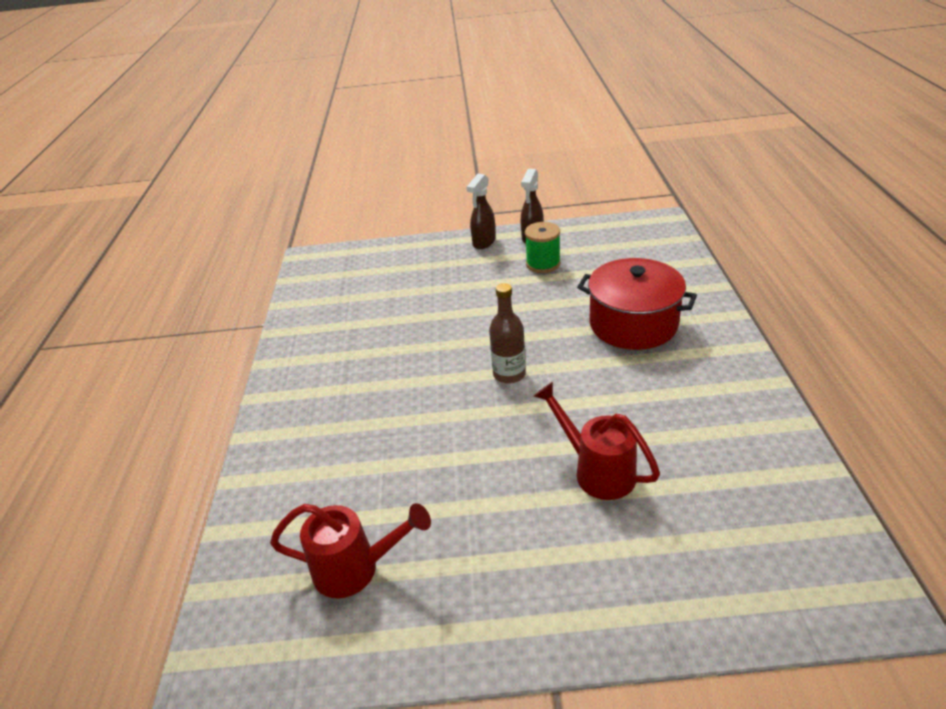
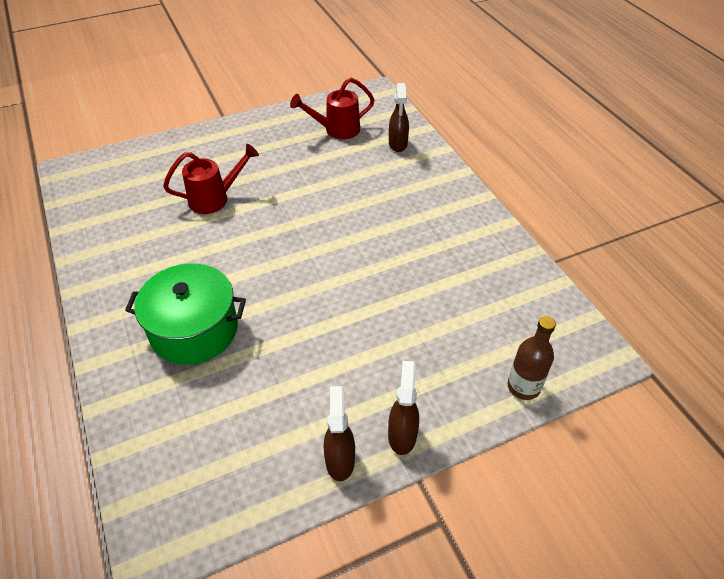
camera: 155 degrees right, 10 degrees up
brown bottle [489,283,526,384] -> brown bottle moved to [508,316,556,400]
green spool [525,222,560,273] -> none
red watering can [534,382,660,500] -> red watering can turned 45 degrees counterclockwise [163,144,259,214]
red pot [577,258,697,350] -> green pot [125,263,246,365]
none -> brown spray bottle [389,83,409,152]

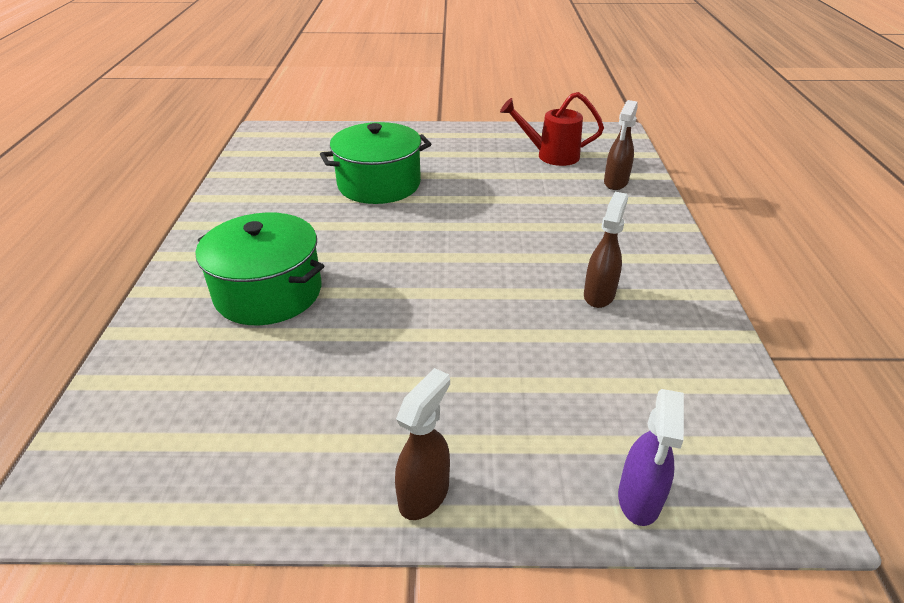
camera: 25 degrees right, 10 degrees down
red watering can [163,144,259,214] -> green pot [320,122,431,204]
brown spray bottle [324,386,355,481] -> brown spray bottle moved to [584,192,628,308]
brown bottle [508,316,556,400] -> purple spray bottle [618,389,684,526]

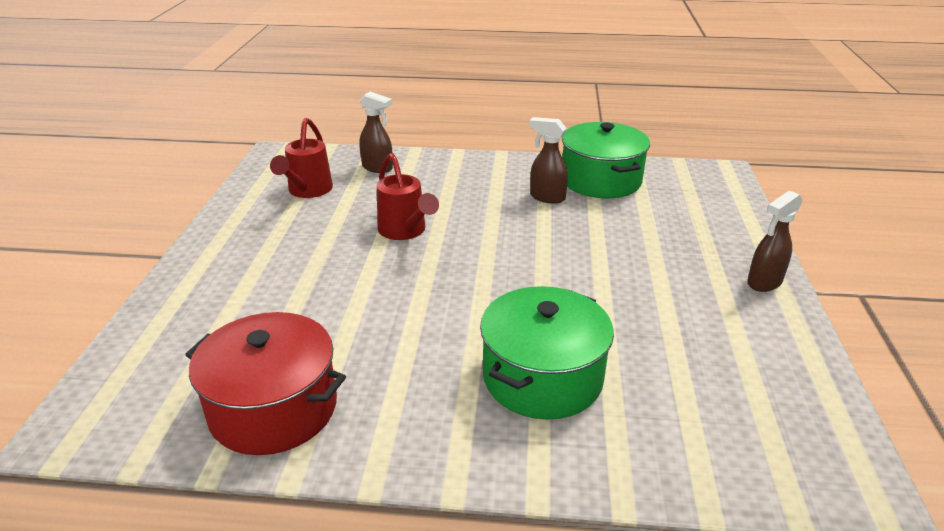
camera: 85 degrees left, 5 degrees down
green pot [320,122,431,204] -> green pot moved to [562,122,650,198]
brown spray bottle [395,368,450,520] -> brown spray bottle turned 75 degrees counterclockwise [747,191,803,292]
purple spray bottle [618,389,684,526] -> none
none -> red pot [185,312,346,455]
none -> red watering can [377,153,439,240]

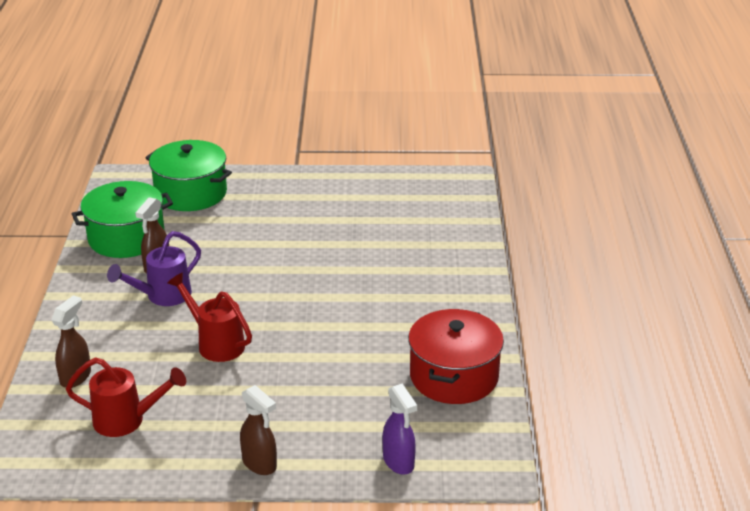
camera: 95 degrees left, 0 degrees up
red watering can [377,153,439,240] -> red watering can turned 105 degrees counterclockwise [167,272,252,362]
green pot [480,286,614,420] -> green pot moved to [145,140,232,211]
brown spray bottle [747,191,803,292] -> brown spray bottle moved to [240,385,277,475]
none -> purple watering can [107,231,201,306]
none -> purple spray bottle [383,384,417,475]

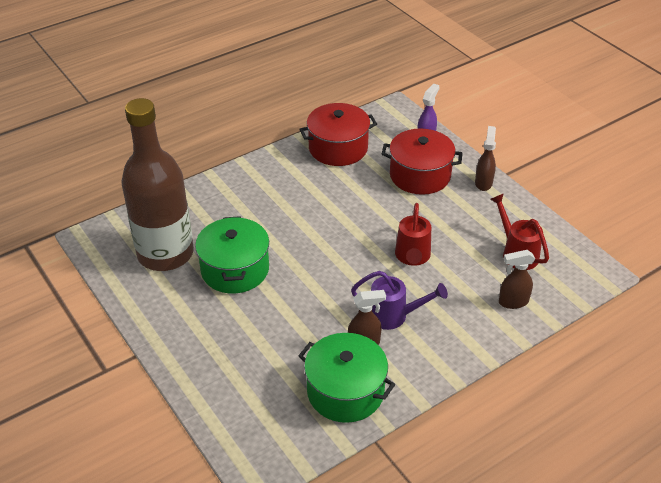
camera: 125 degrees left, 10 degrees up
green pot [145,140,232,211] -> green pot moved to [195,216,269,293]
none -> brown bottle [121,98,194,271]
none -> red pot [382,129,463,195]

